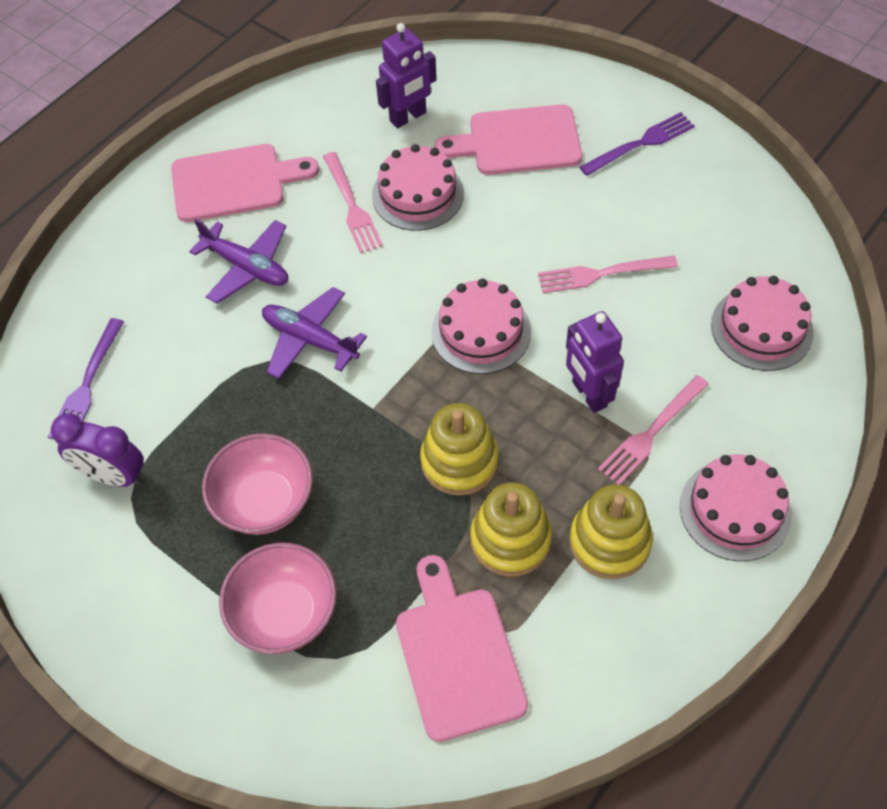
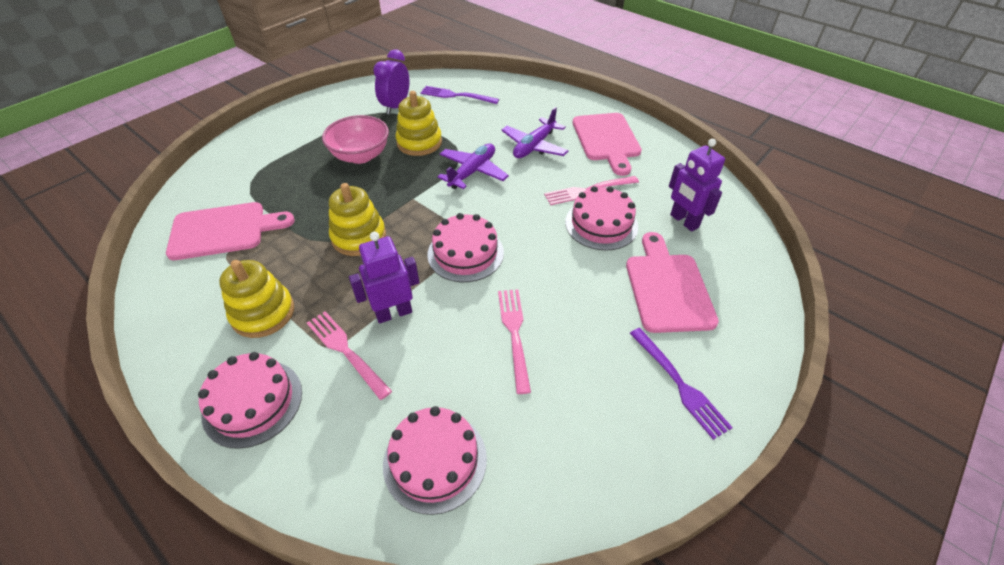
camera: 90 degrees right, 10 degrees down
pink bowl [219,543,337,654] -> none
yellow stacking toy [470,482,552,577] -> yellow stacking toy moved to [396,91,442,156]

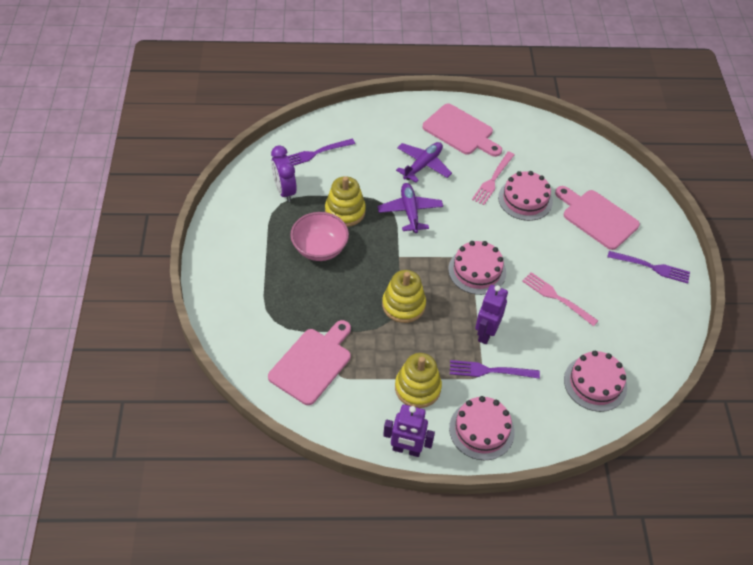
camera: 45 degrees left, 5 degrees up
pink fork [307,311,392,400] -> purple fork [450,360,540,379]
purple plane [501,107,568,158] -> purple plane turned 135 degrees counterclockwise [396,142,452,183]
purple robot [669,139,725,231] -> purple robot moved to [383,404,435,457]

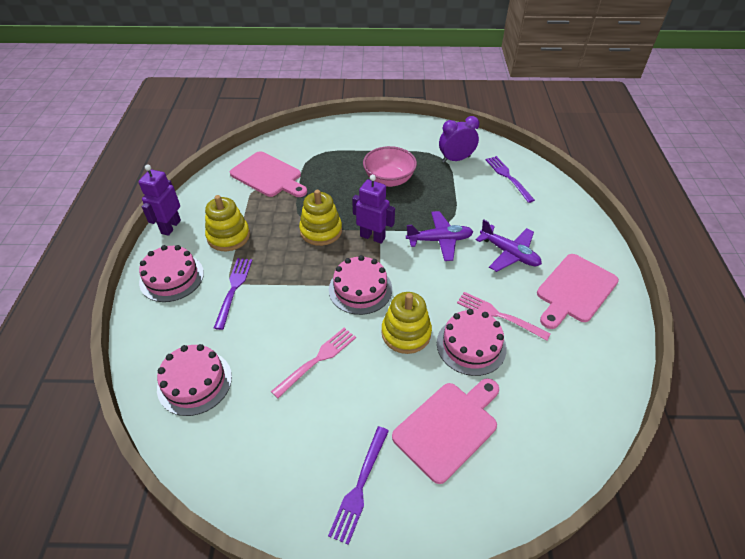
camera: 95 degrees right, 5 degrees down
yellow stacking toy [325,176,366,227] -> yellow stacking toy moved to [381,292,432,354]
purple robot [475,285,508,344] -> purple robot moved to [352,175,395,244]

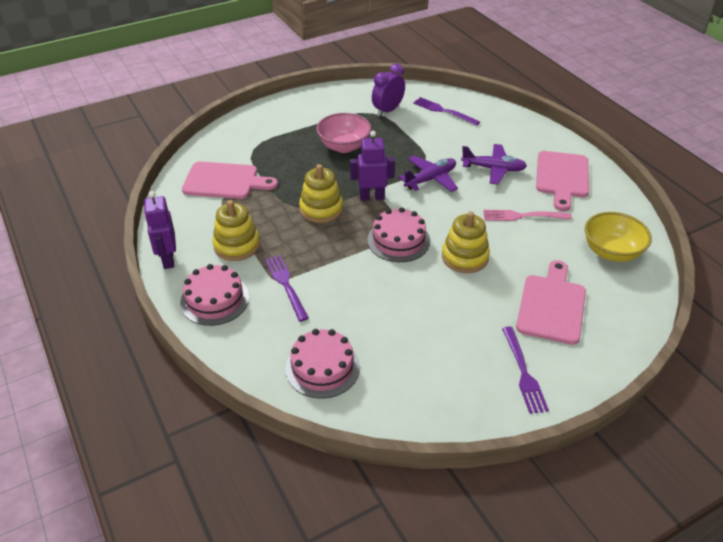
camera: 30 degrees left, 5 degrees down
pink fork [271,328,356,398] -> none
pink cake [437,309,507,376] -> none
none -> yellow bowl [585,212,652,262]

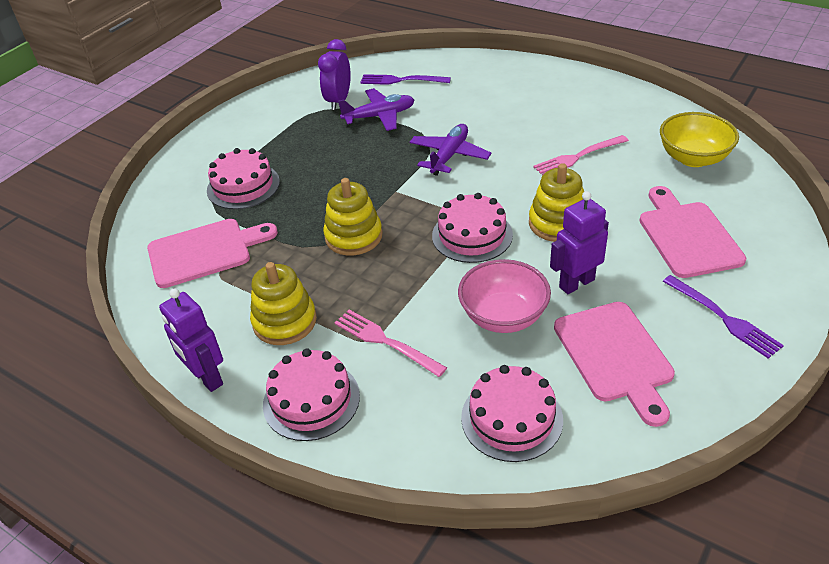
camera: 25 degrees left, 0 degrees up
purple fork [265,255,309,322] -> pink fork [335,310,447,377]
pink bowl [316,113,372,153] -> pink bowl moved to [458,259,551,333]
purple robot [350,131,395,201] -> purple robot moved to [550,191,609,294]
purple plane [461,144,527,185] -> purple plane moved to [338,88,414,131]
pink cutting board [536,151,589,211] -> pink cutting board moved to [554,302,675,427]
none -> pink cake [207,148,280,209]

